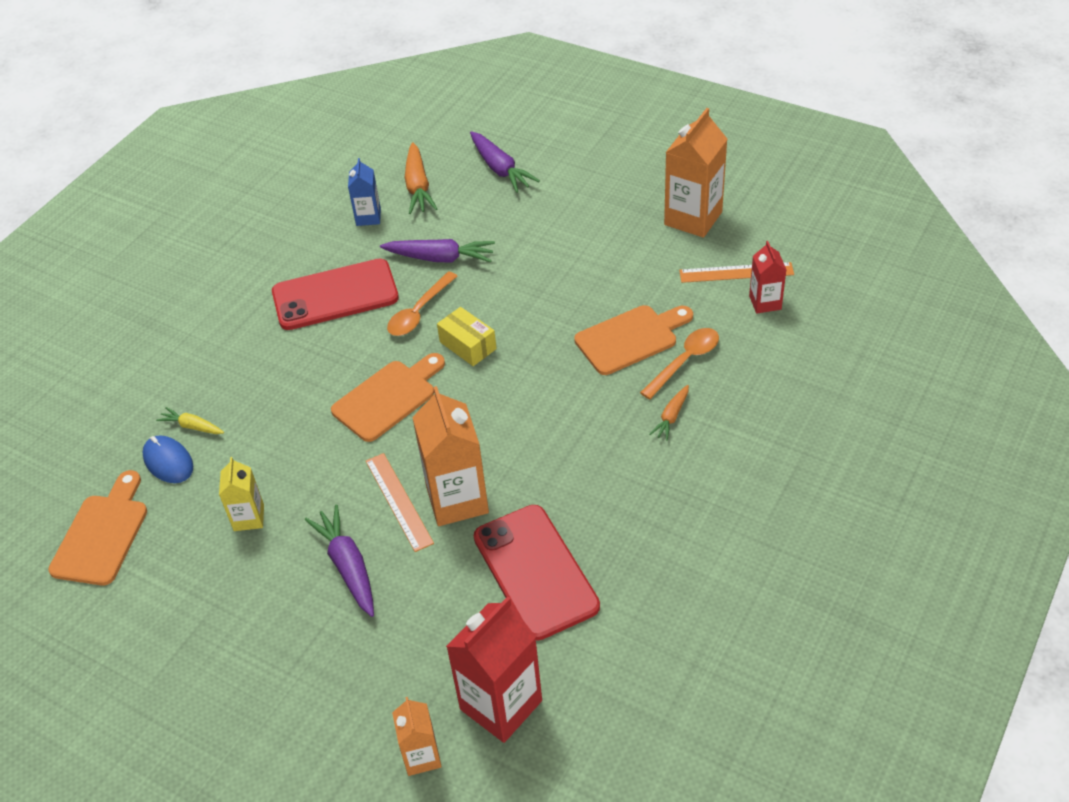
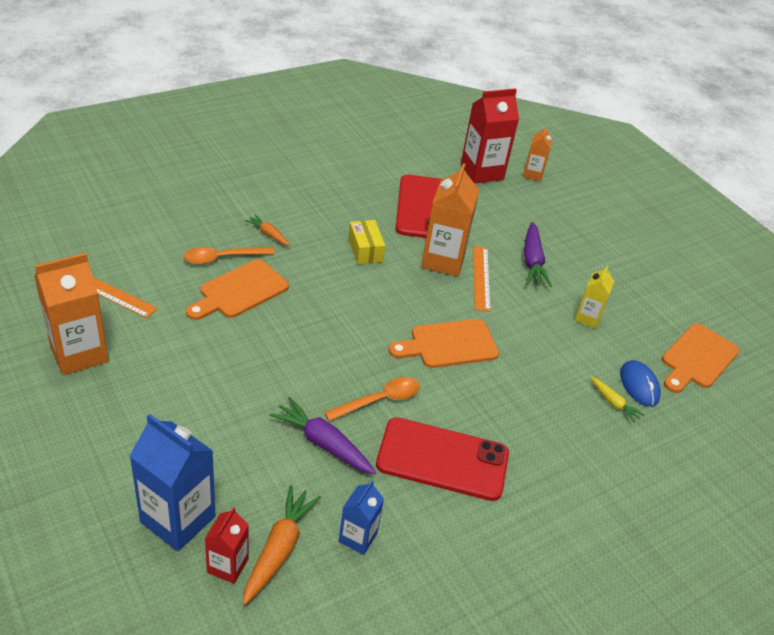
camera: 160 degrees left, 5 degrees down
yellow box [437,307,497,366] -> yellow box moved to [348,220,385,264]
purple carrot [470,131,540,193] -> blue carton [130,414,216,551]
orange cutting board [574,305,693,375] -> orange cutting board turned 45 degrees counterclockwise [186,259,289,320]
orange carrot [649,385,689,441] -> orange carrot turned 105 degrees counterclockwise [245,214,290,246]
red carton [749,241,786,314] -> red carton moved to [205,507,249,584]

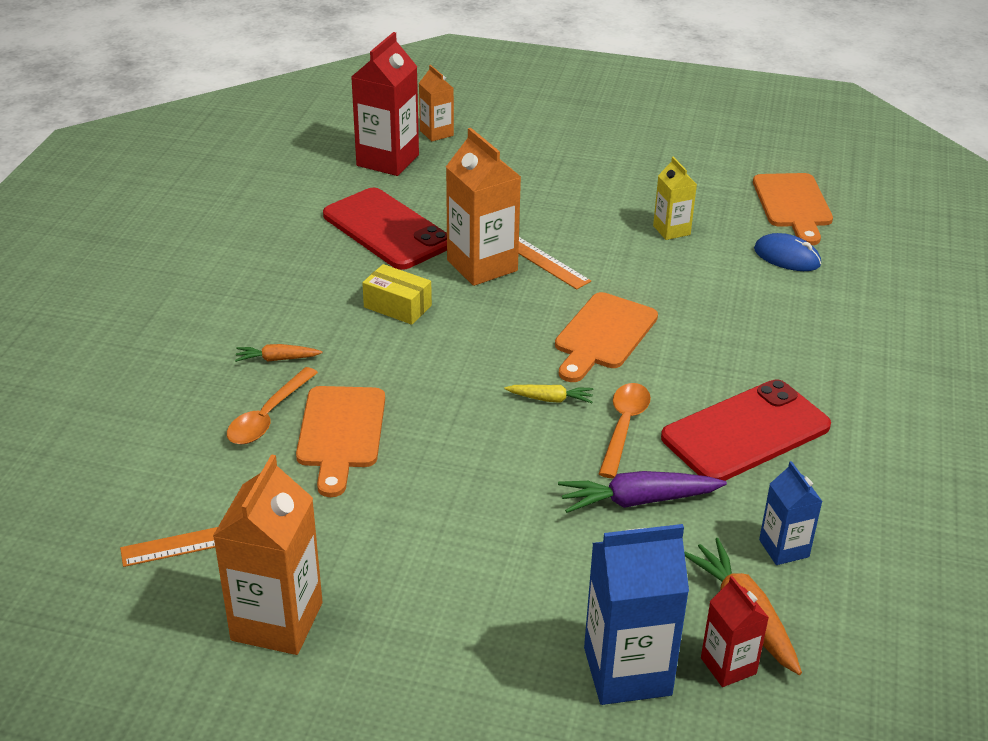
camera: 40 degrees left, 5 degrees down
purple carrot [524,222,552,287] -> none
yellow carrot [590,377,645,423] -> yellow carrot moved to [504,385,593,403]

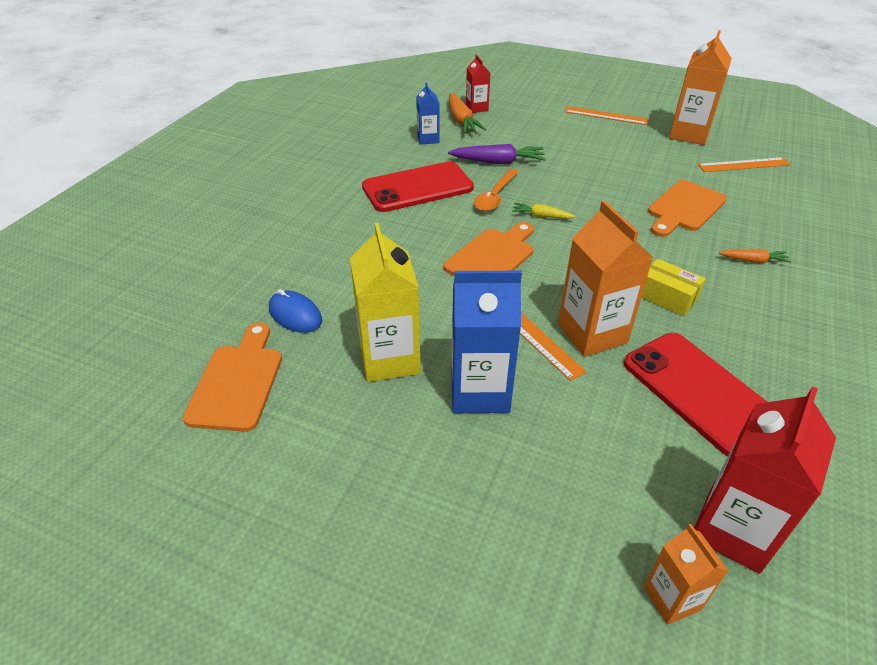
camera: 170 degrees left, 5 degrees up
orange spoon [227,367,318,444] -> none
orange cutting board [296,386,385,497] -> orange cutting board turned 150 degrees counterclockwise [648,180,727,237]
blue carton [584,524,689,705] -> blue carton moved to [451,271,522,413]
yellow carton [653,157,697,240] -> yellow carton [350,223,421,382], size x1.79
none -> orange ruler [565,106,648,125]

